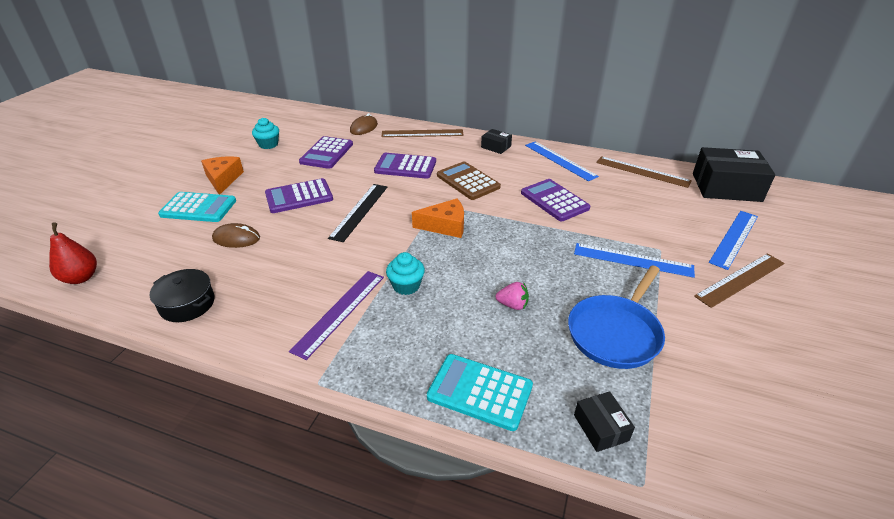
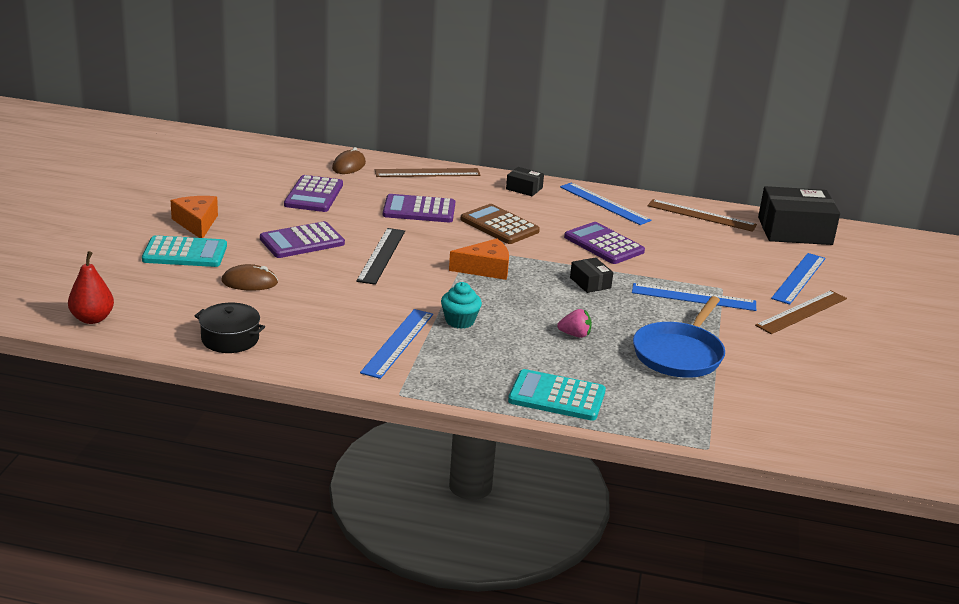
camera: 10 degrees left, 10 degrees down
turquoise cupcake [252,118,279,149] -> none
purple ruler [289,271,384,360] -> blue ruler [360,309,433,379]
black box [574,391,635,452] -> black box moved to [570,257,613,293]

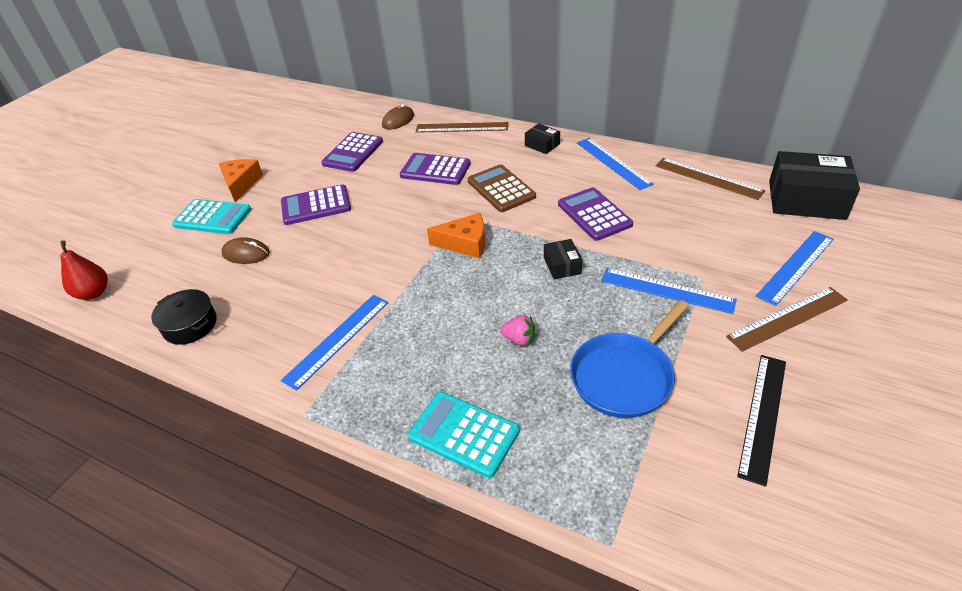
camera: 20 degrees right, 15 degrees up
black ruler [356,228,405,285] -> black ruler moved to [737,355,786,487]
turquoise cupcake [441,282,482,329] -> none

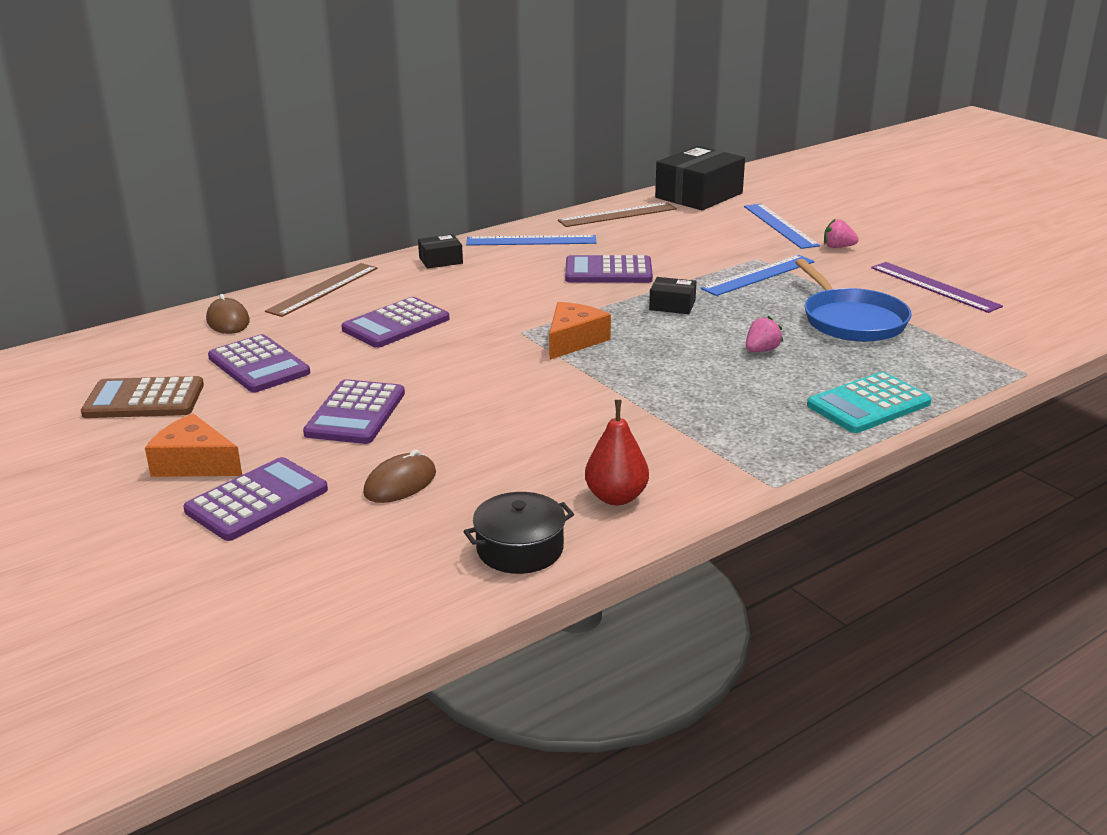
camera: 65 degrees left, 15 degrees down
red pear [60,240,108,300] -> red pear moved to [585,400,649,505]
turquoise calculator [172,199,251,234] -> purple calculator [183,457,328,541]
blue ruler [281,295,389,391] -> none
brown calculator [468,164,536,212] -> brown calculator moved to [81,376,204,418]
brown ruler [726,287,848,352] -> pink strawberry [824,218,859,248]
black ruler [737,355,786,487] -> purple ruler [871,262,1003,313]

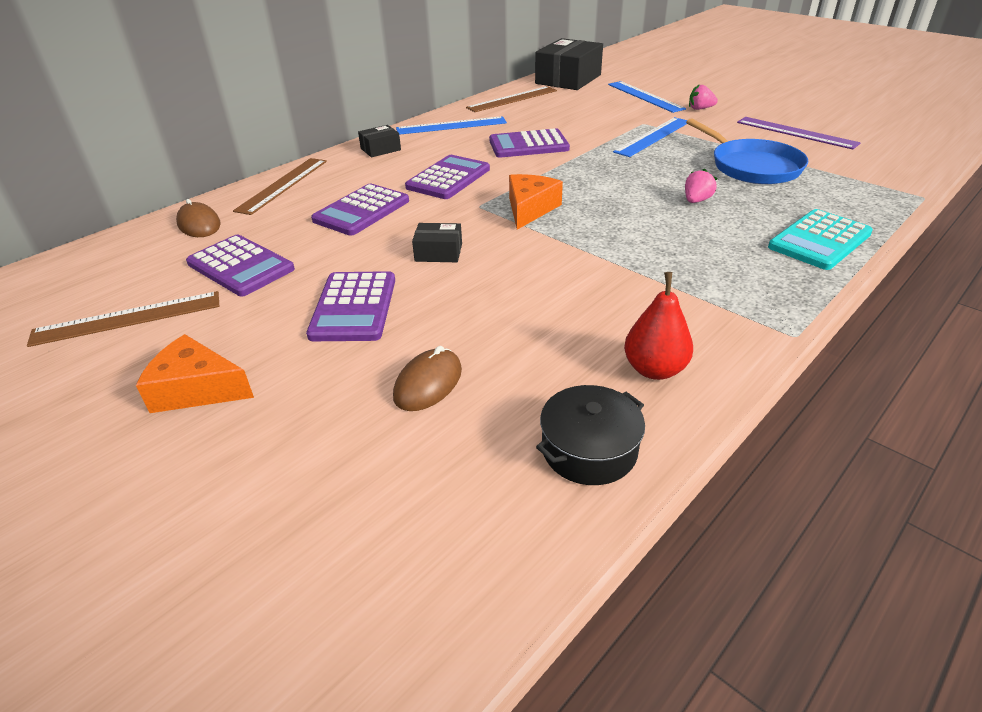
camera: 10 degrees left, 10 degrees up
brown calculator [81,376,204,418] -> brown ruler [27,291,219,347]
purple calculator [183,457,328,541] -> purple calculator moved to [405,155,490,199]
black box [649,277,696,314] -> black box moved to [412,223,462,262]

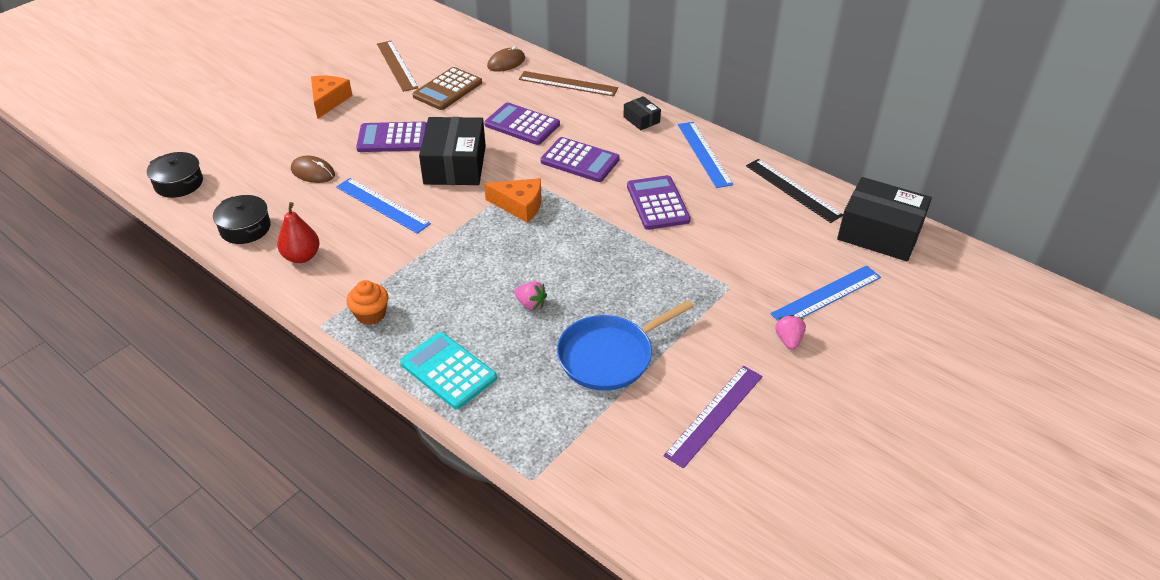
camera: 85 degrees right, 5 degrees up
purple calculator [186,235,295,296] -> brown calculator [412,67,482,110]
black box [412,223,462,262] -> black box [419,117,486,185], size x2.12
brown ruler [466,86,557,112] -> black ruler [746,159,843,223]
blue ruler [613,117,687,157] -> blue ruler moved to [336,178,431,234]
none -> black pot [147,152,203,198]
none -> orange cupcake [347,280,389,325]

